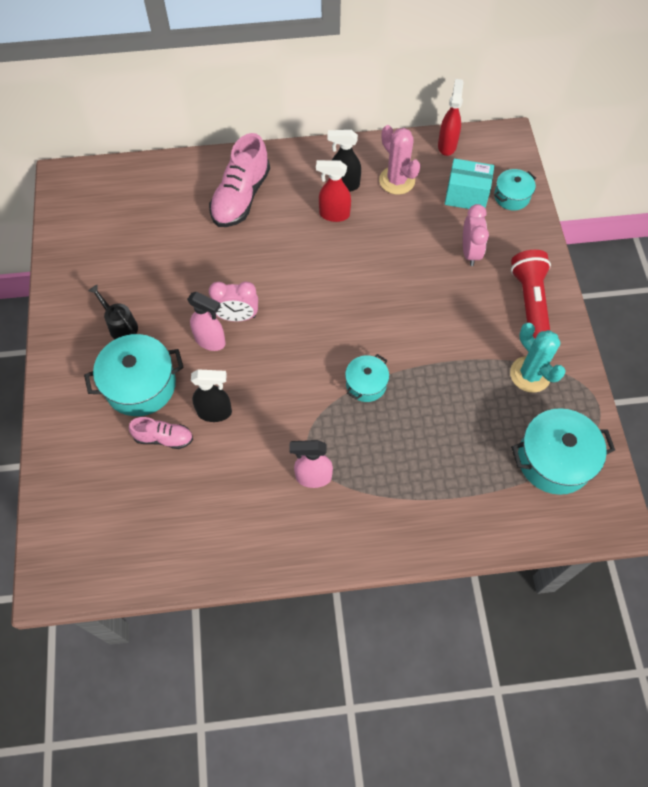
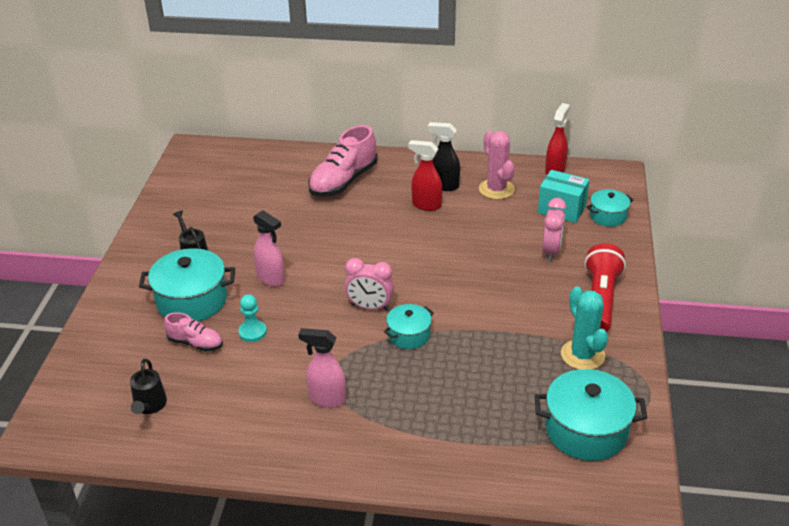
camera: 15 degrees right, 25 degrees down
black spray bottle [191,369,232,422] -> turquoise pawn [238,294,267,342]
pink clock [209,281,258,322] -> pink clock moved to [345,258,394,311]
none -> black watering can [130,359,167,414]

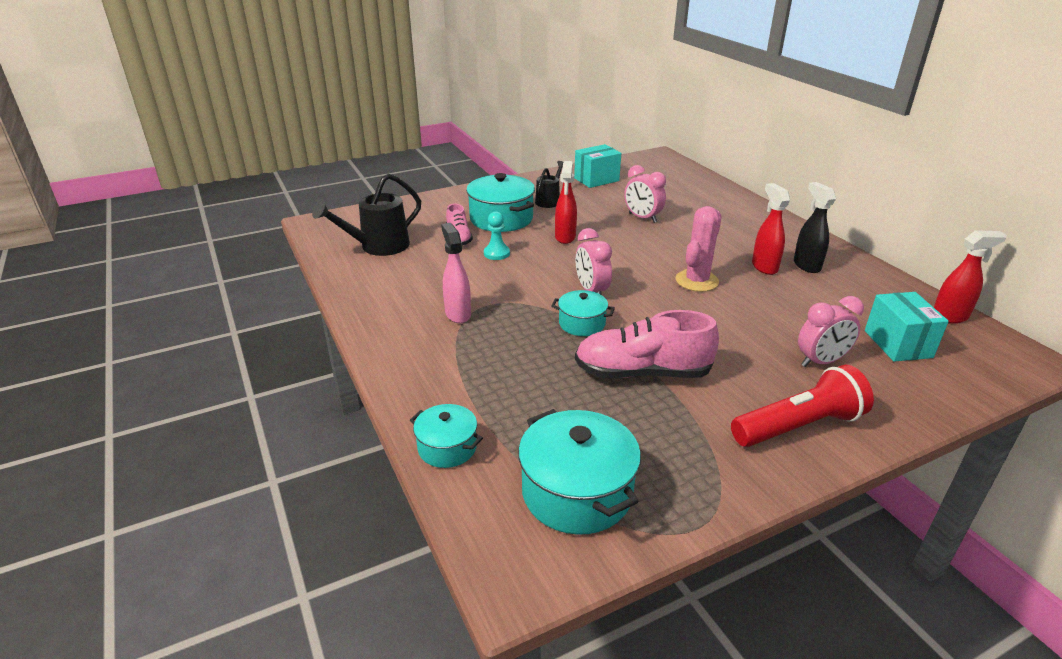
camera: 55 degrees right, 5 degrees down
black watering can [130,359,167,414] -> black watering can [312,173,421,256], size x1.68
pink spray bottle [253,210,285,286] -> red spray bottle [555,161,577,244]
pink shoe [308,125,377,197] -> pink shoe moved to [575,310,719,379]
pink cactus [479,131,515,200] -> pink cactus moved to [676,206,722,292]
turquoise cactus [561,287,608,370] -> none
turquoise pot [587,189,633,227] -> turquoise pot moved to [410,404,483,468]
none -> turquoise box [574,144,621,188]
none -> pink clock [624,165,666,223]

